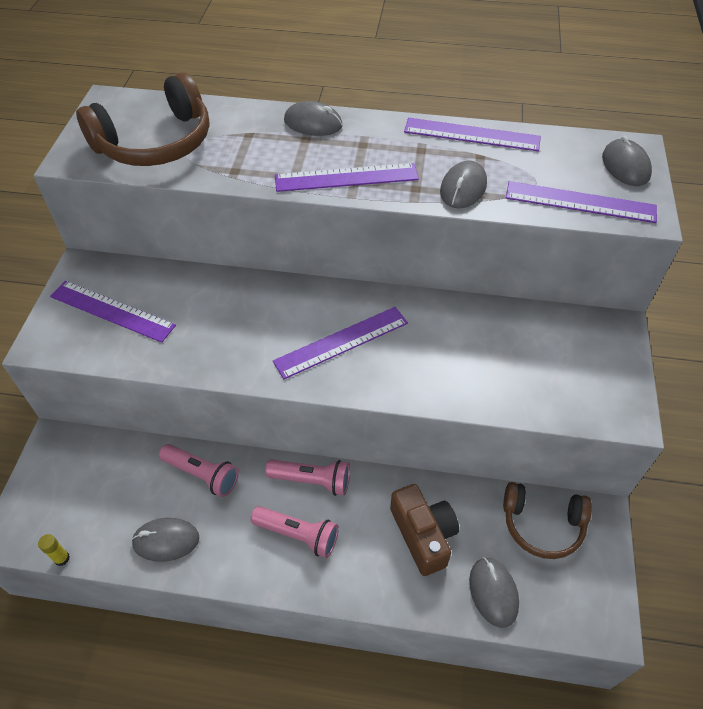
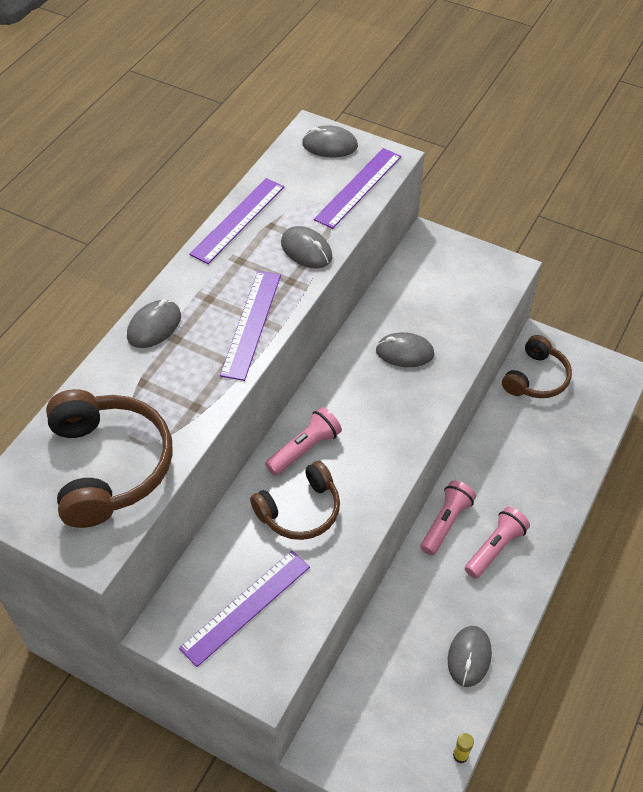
camera: 70 degrees left, 0 degrees up
pink flashlight [159,444,239,497] -> pink flashlight moved to [265,407,342,476]
purple ruler [273,307,408,379] -> none
brown camera [390,484,459,576] -> none
grey mouse [469,557,519,628] -> grey mouse moved to [376,332,435,367]
none -> brown headphones [250,461,340,540]

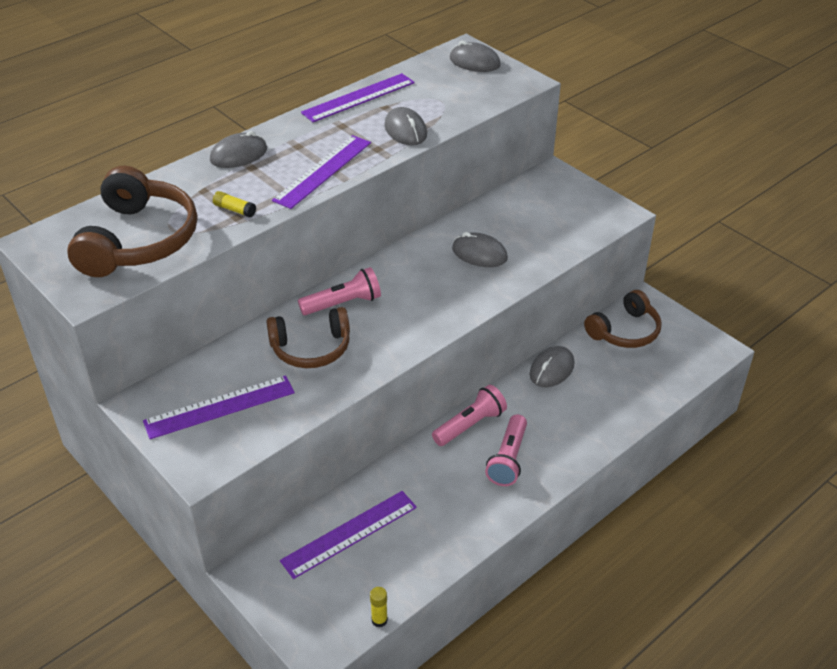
camera: 20 degrees right, 10 degrees down
purple ruler [314,148,401,229] -> purple ruler moved to [280,491,417,579]
grey mouse [448,626,492,687] -> grey mouse moved to [530,346,575,387]
pink flashlight [465,507,530,579] -> pink flashlight turned 135 degrees clockwise [485,414,527,486]
none -> yellow glue stick [213,191,256,218]

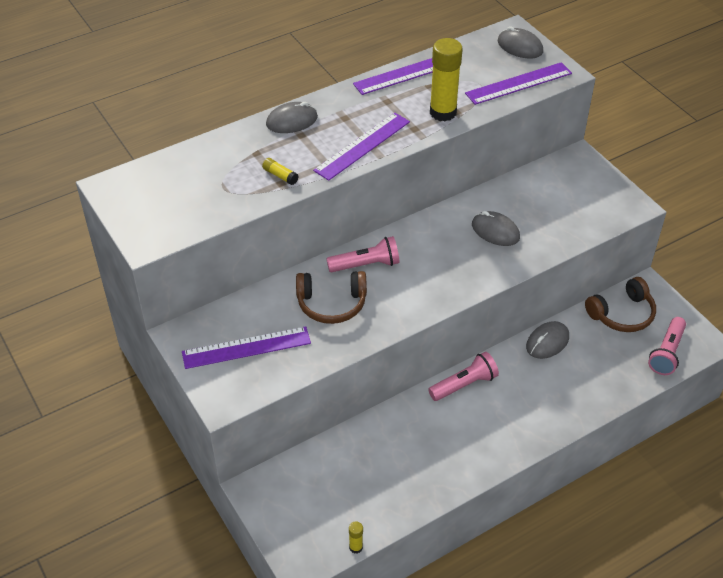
camera: 10 degrees right, 5 degrees up
brown headphones [67,166,197,277] -> none
purple ruler [280,491,417,579] -> purple ruler moved to [465,62,572,105]
grey mouse [384,107,427,145] -> yellow glue stick [430,38,463,121]
pink flashlight [485,414,527,486] -> pink flashlight moved to [648,317,686,375]

